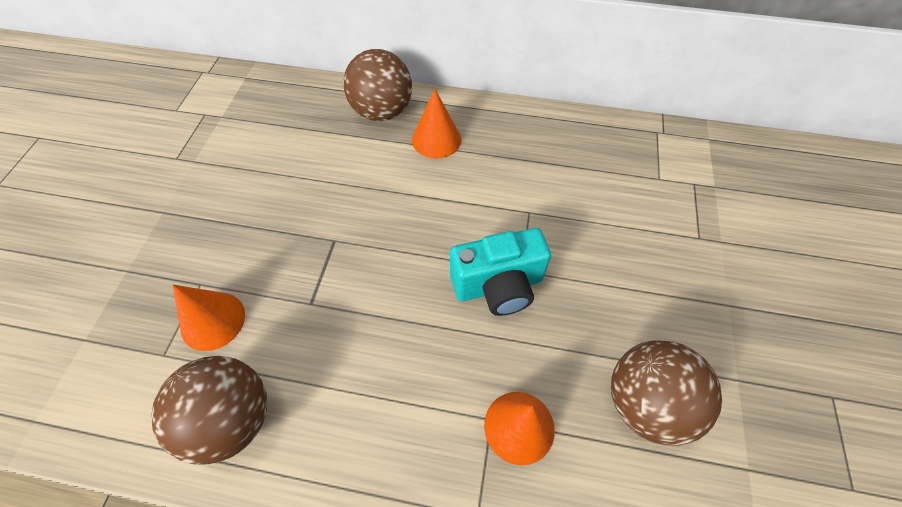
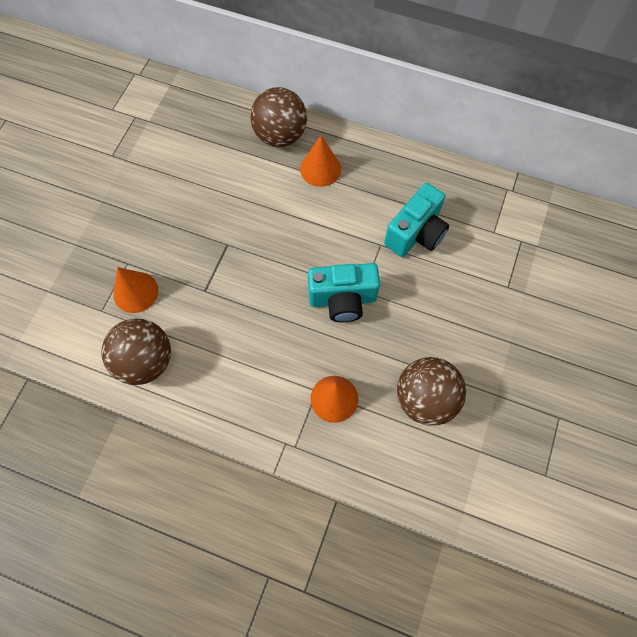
camera: 10 degrees right, 10 degrees up
none -> turquoise camera [384,183,449,257]

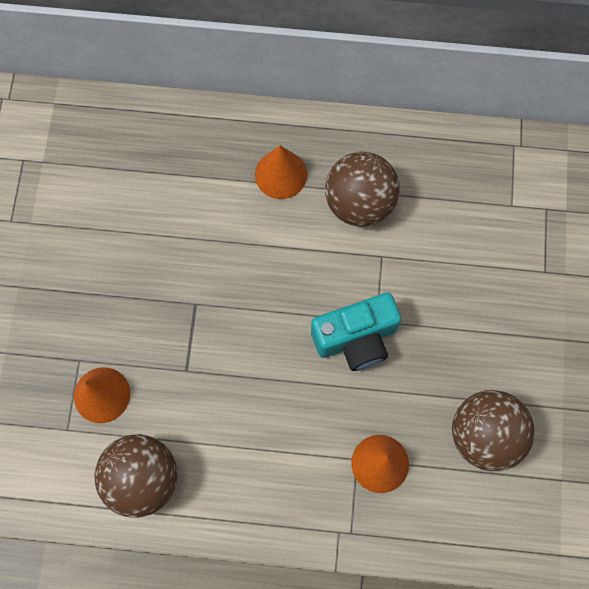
camera: 15 degrees left, 5 degrees up
brown ball [251,87,307,147] -> brown ball moved to [325,152,400,227]
turquoise camera [384,183,449,257] -> none

